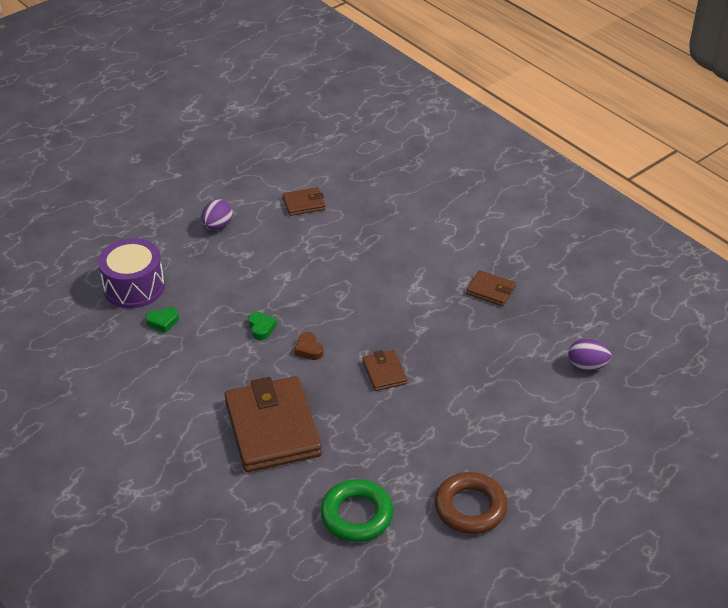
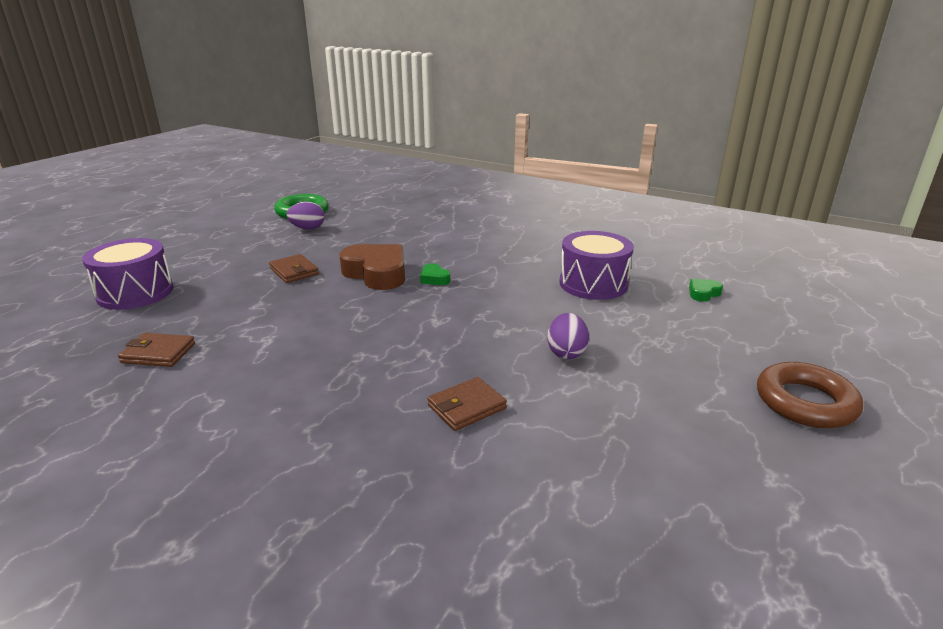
camera: 160 degrees right, 15 degrees down
green heart [146,307,179,333] -> green heart moved to [689,279,723,302]
brown wallet [225,376,322,472] -> none
brown heart [294,332,323,360] -> brown heart [339,244,405,290], size x2.22
brown ring [434,472,507,534] -> brown ring moved to [757,362,863,428]
purple egg [568,339,612,371] -> purple egg moved to [286,202,325,230]
none -> purple drum [82,238,174,310]

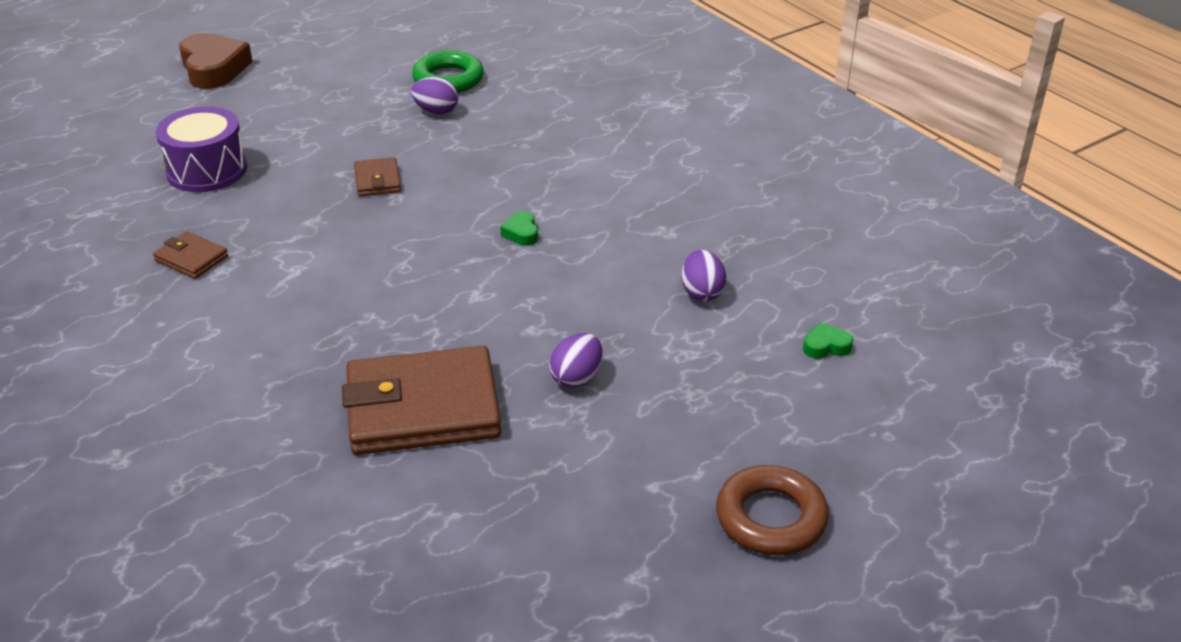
camera: 25 degrees right, 10 degrees up
brown heart [339,244,405,290] -> brown heart moved to [179,33,253,89]
brown wallet [428,377,507,431] -> brown wallet [342,346,501,455], size x2.17
purple drum [559,231,634,300] -> purple egg [682,250,726,301]

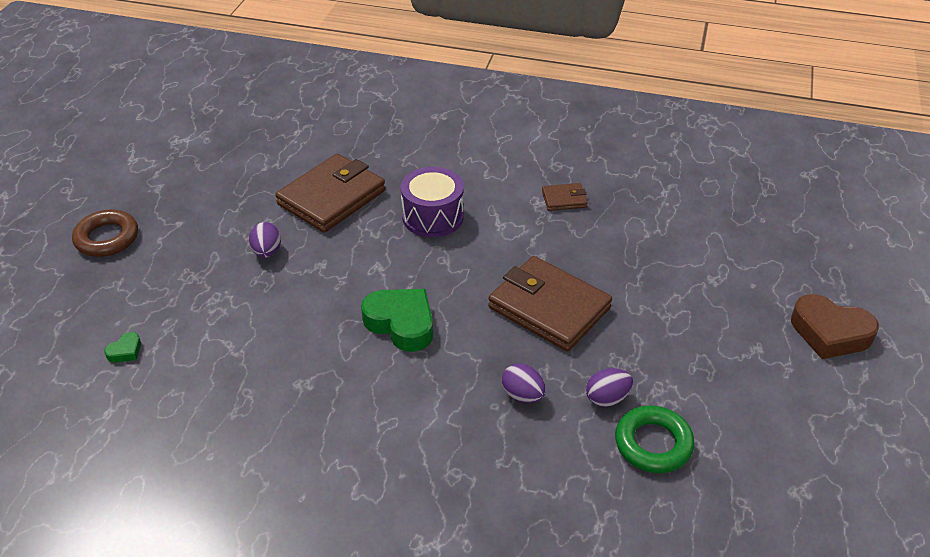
camera: 140 degrees right, 5 degrees up
purple drum [156,106,247,192] -> purple drum moved to [401,167,464,237]
brown wallet [354,157,401,196] -> brown wallet [488,256,612,352], size x2.17
green heart [500,211,538,246] -> green heart [361,289,433,352], size x2.22
purple egg [682,250,726,301] -> purple egg moved to [502,363,546,403]

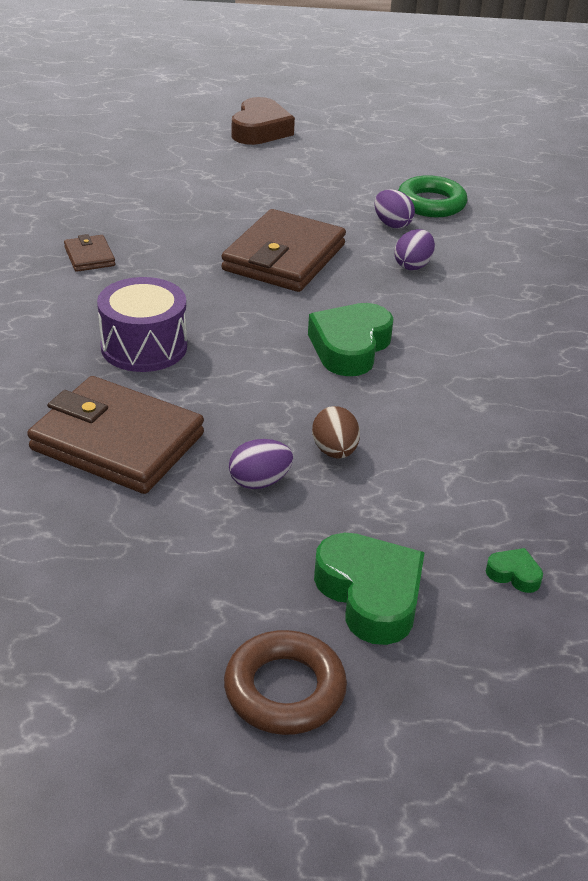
camera: 105 degrees left, 5 degrees down
none -> brown egg [312,406,360,459]
none -> green heart [314,533,425,645]

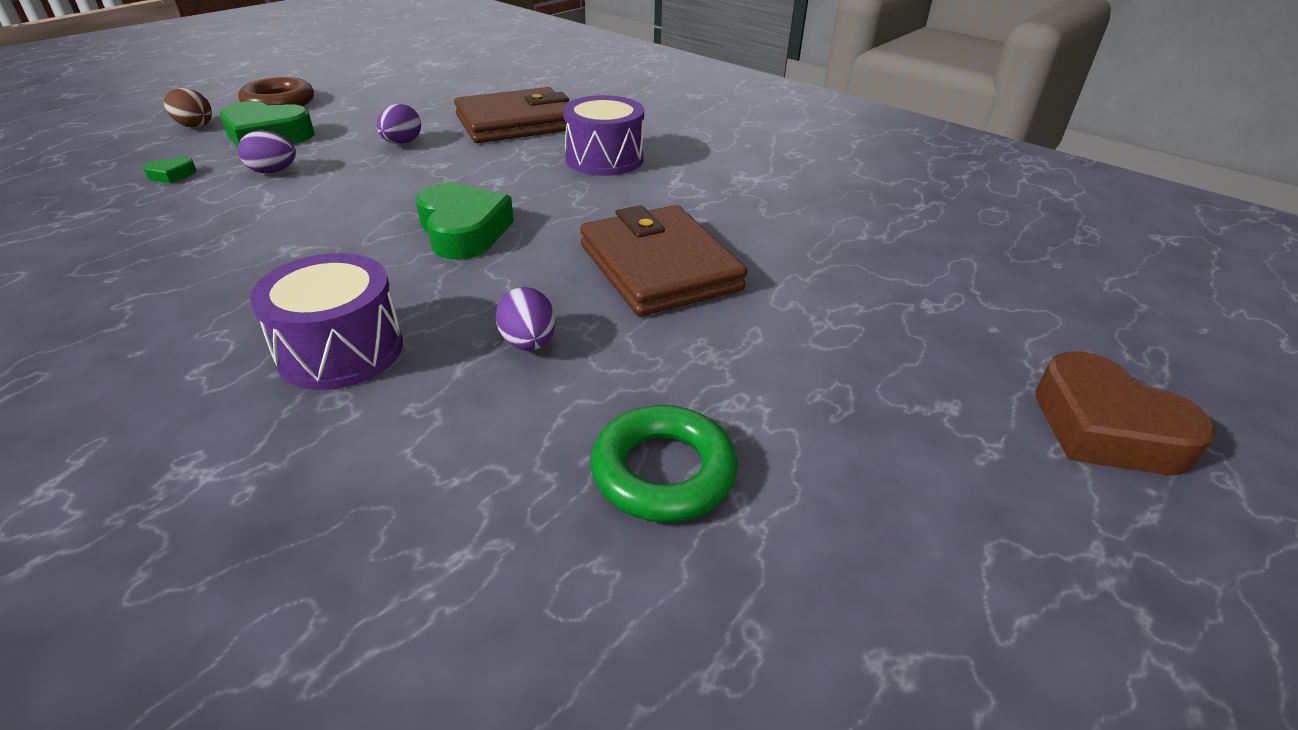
camera: 130 degrees right, 0 degrees up
brown wallet [64,234,115,272] -> none
brown egg [312,406,360,459] -> brown egg moved to [164,88,212,128]
purple egg [374,189,415,228] -> purple egg moved to [238,130,296,173]
none -> purple drum [250,253,403,390]

